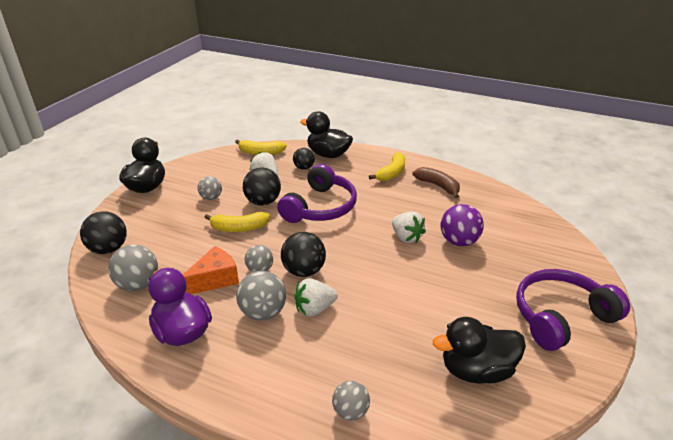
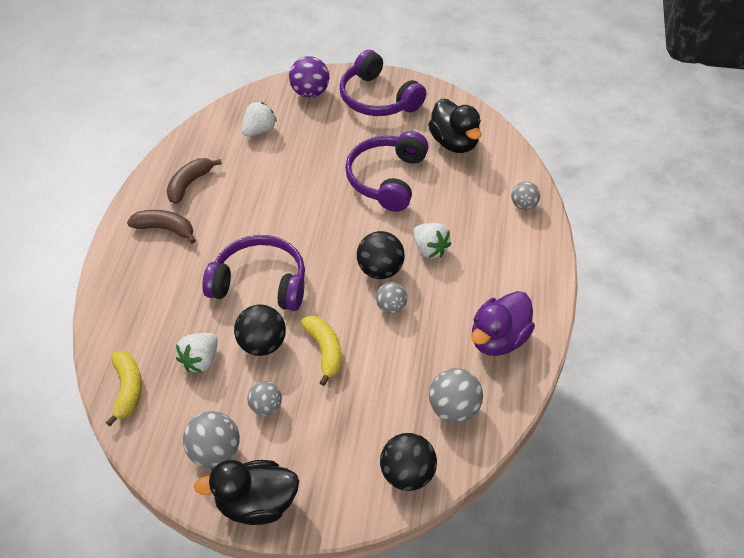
camera: 105 degrees left, 15 degrees up
orange cheese [183,246,239,294] -> none
grey ball [236,271,286,321] -> grey ball moved to [183,411,240,468]
black ball [293,148,315,170] -> none
black duck [300,111,353,158] -> none
yellow banana [369,152,405,181] -> brown banana [127,210,196,244]
white strawberry [392,212,426,243] -> white strawberry moved to [242,101,277,136]
purple ball [440,204,484,246] -> purple ball moved to [289,56,329,98]
none -> purple headphones [345,131,429,212]

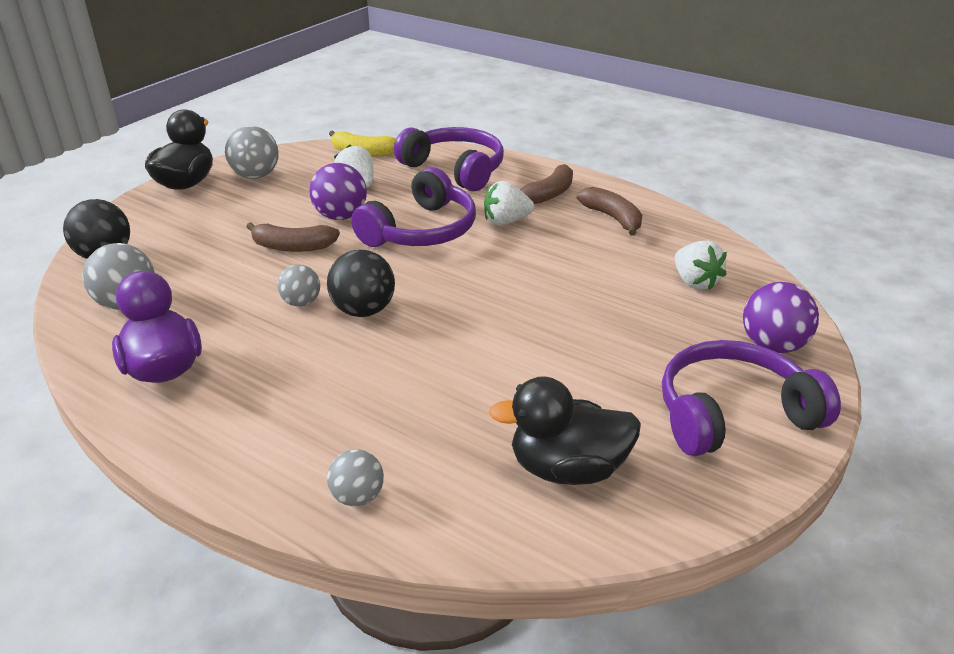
camera: 115 degrees right, 15 degrees down
black ball [234,305,286,356] -> purple ball [309,163,367,220]
grey ball [247,381,282,416] -> none
yellow banana [301,316,342,386] -> brown banana [246,222,340,252]
purple headphones [345,131,429,212] -> purple headphones moved to [394,127,504,191]
white strawberry [413,223,451,258] -> white strawberry moved to [484,181,534,225]

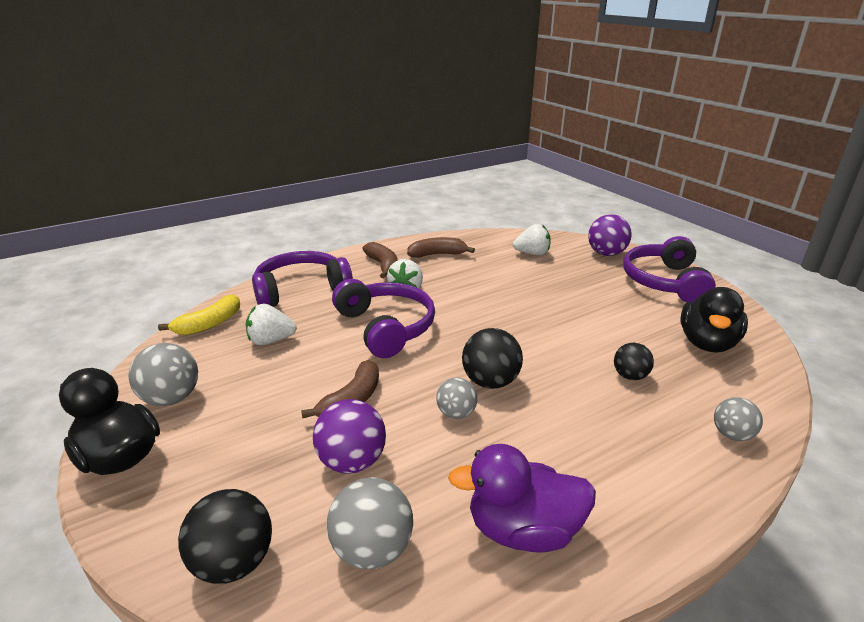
camera: 65 degrees left, 5 degrees down
purple ball [309,163,367,220] -> purple ball moved to [313,399,386,474]
none -> black ball [614,343,654,380]

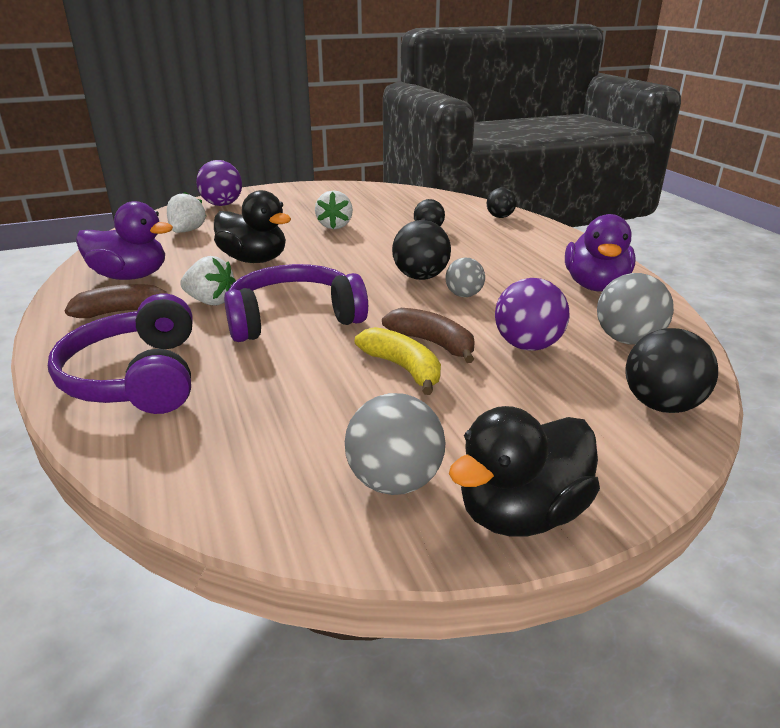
camera: 80 degrees left, 0 degrees up
yellow banana [158,294,240,335] -> yellow banana moved to [355,327,441,395]
white strawberry [246,304,297,345] -> white strawberry moved to [315,190,353,229]
brown banana [407,237,475,258] -> purple duck [76,201,173,280]
purple headphones [623,236,716,304] -> none
black duck [681,287,748,353] -> black duck moved to [214,190,291,263]
grey ball [714,397,763,441] -> black ball [487,187,517,218]

